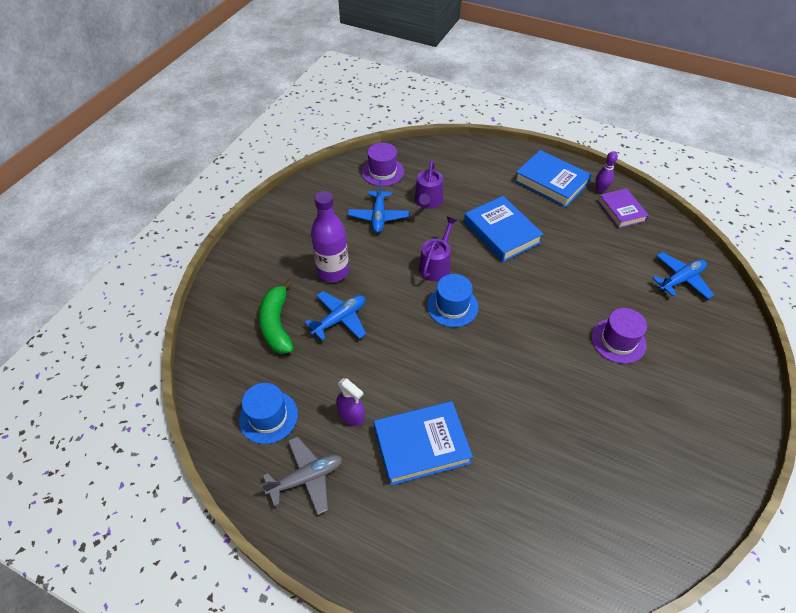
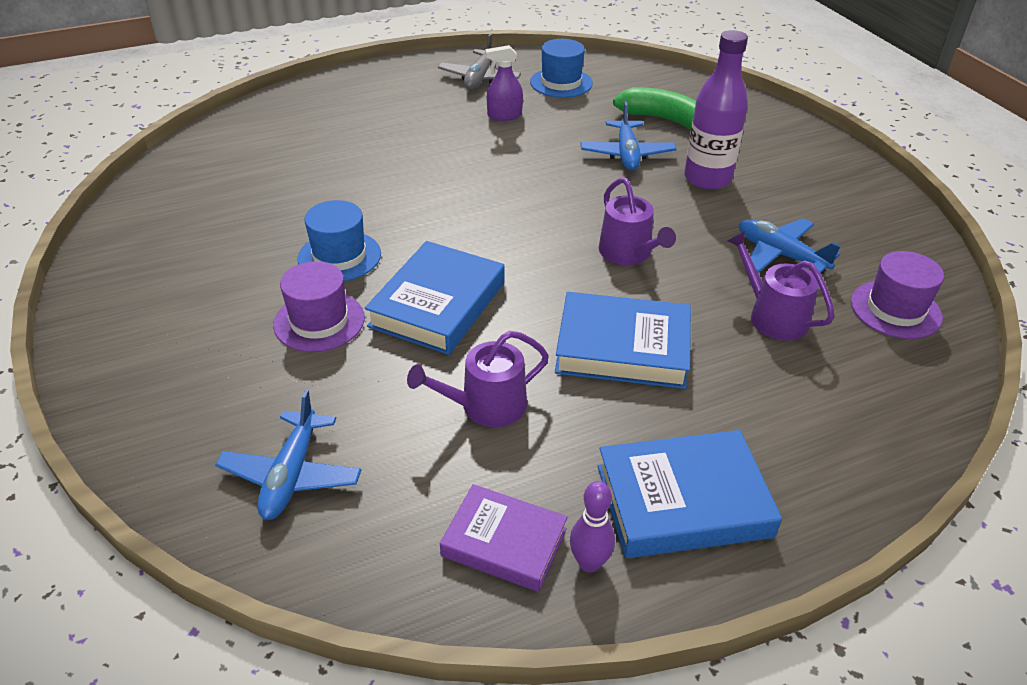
camera: 130 degrees right, 10 degrees down
blue book [374,401,473,486] -> blue book moved to [365,241,504,355]
blue hat [427,274,478,327] -> blue hat moved to [297,200,381,281]
none -> purple watering can [407,331,549,427]

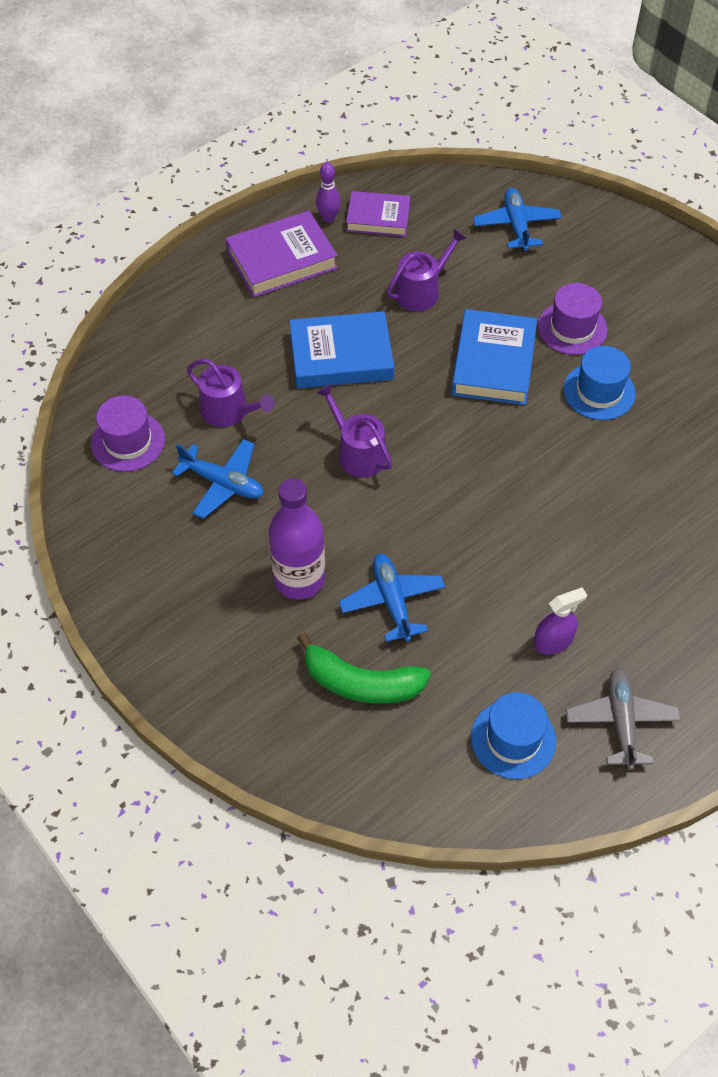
camera: 165 degrees right, 15 degrees up
blue book [597,430,782,558] -> purple book [226,211,338,298]

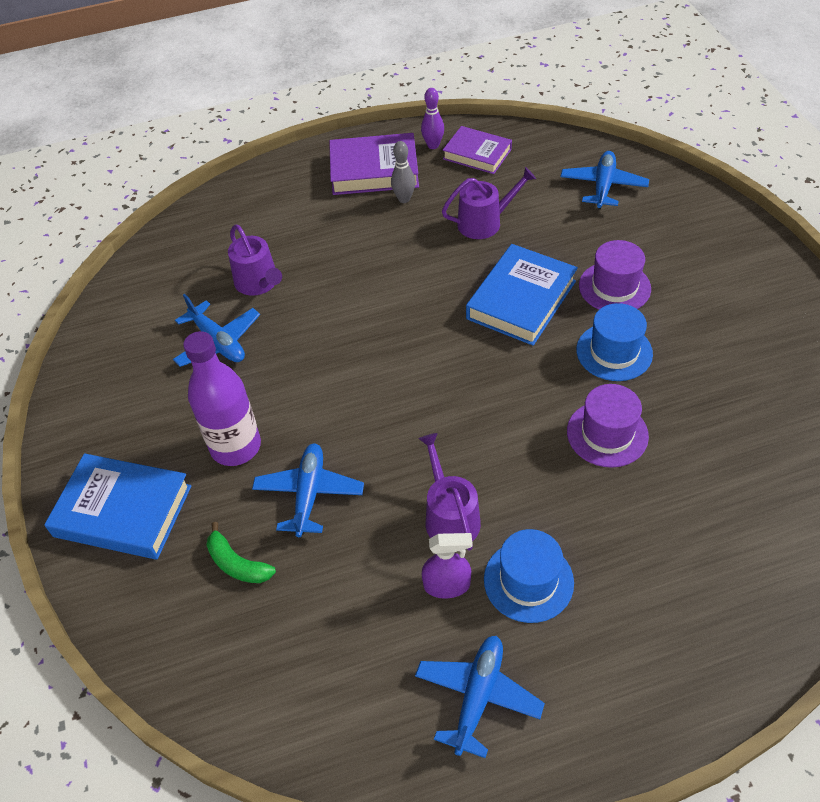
camera: 25 degrees right, 5 degrees down
purple hat [91,395,165,472] -> purple hat moved to [567,384,649,468]
blue book [289,311,394,388] -> blue book moved to [44,453,191,560]
green banana [297,632,431,704] -> green banana [206,522,276,583], size x0.61
purple watering can [316,384,392,478] -> purple watering can moved to [418,433,481,551]
blue hat [471,692,556,779] -> blue hat moved to [484,529,574,623]
grey plane [566,668,681,770] -> blue plane [415,636,545,758]
none -> grey bowling pin [391,141,415,203]

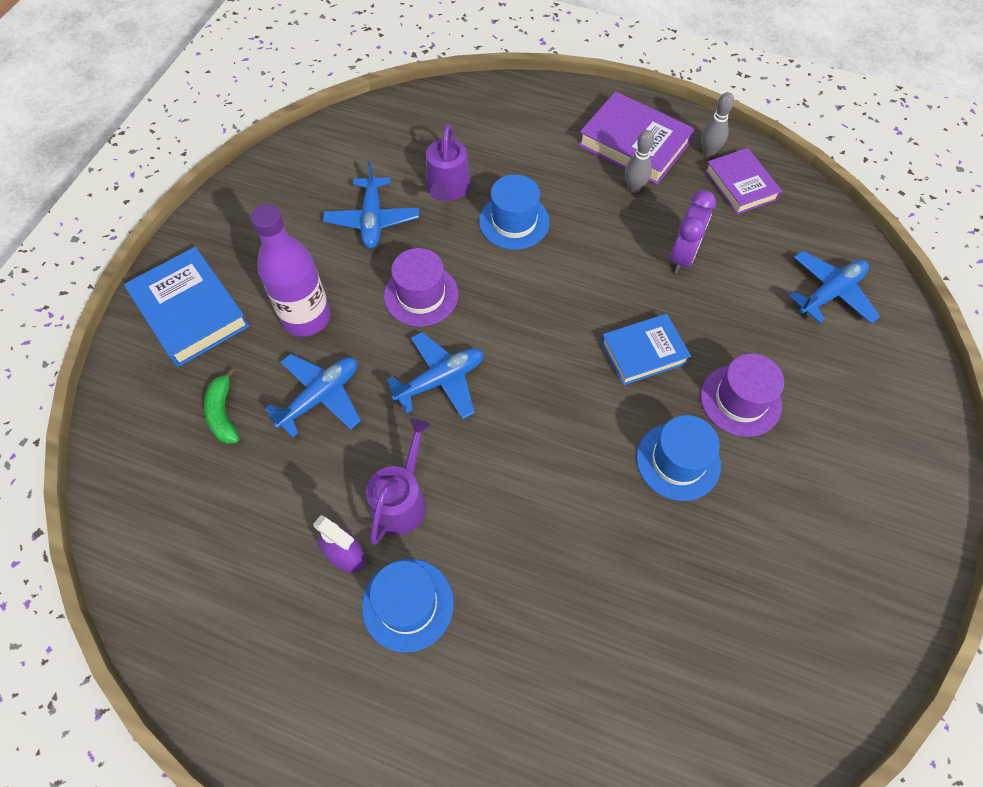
camera: 35 degrees right, 10 degrees up
blue plane [415,636,545,758] -> blue plane moved to [386,332,483,419]
purple bowling pin [421,88,444,149] -> grey bowling pin [701,92,734,156]
purple watering can [442,167,536,239] -> purple clock [670,190,716,273]
blue book [466,244,578,346] -> blue book [601,314,691,385], size x0.67
purple hat [567,384,649,468] -> purple hat moved to [384,248,459,326]
none -> blue hat [479,175,550,250]

